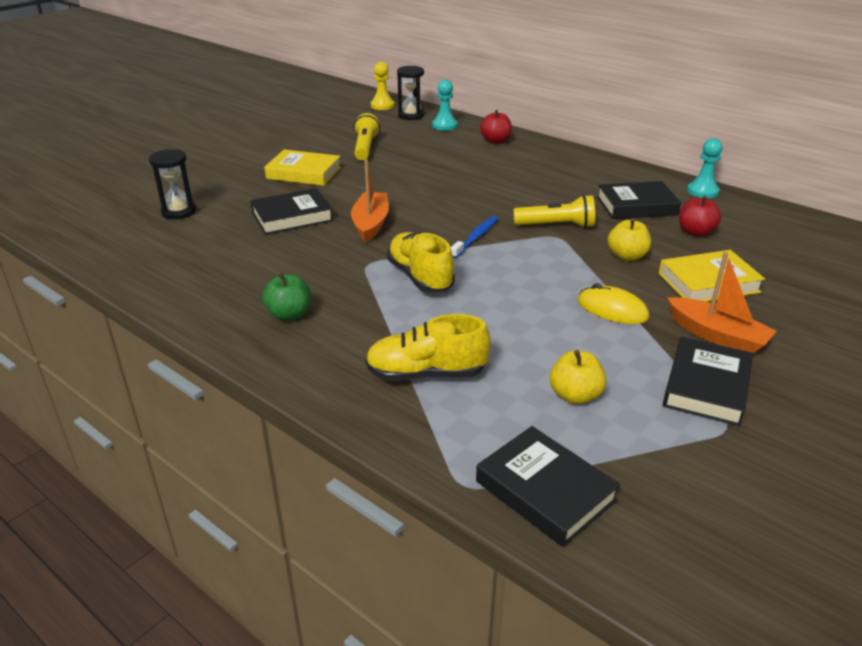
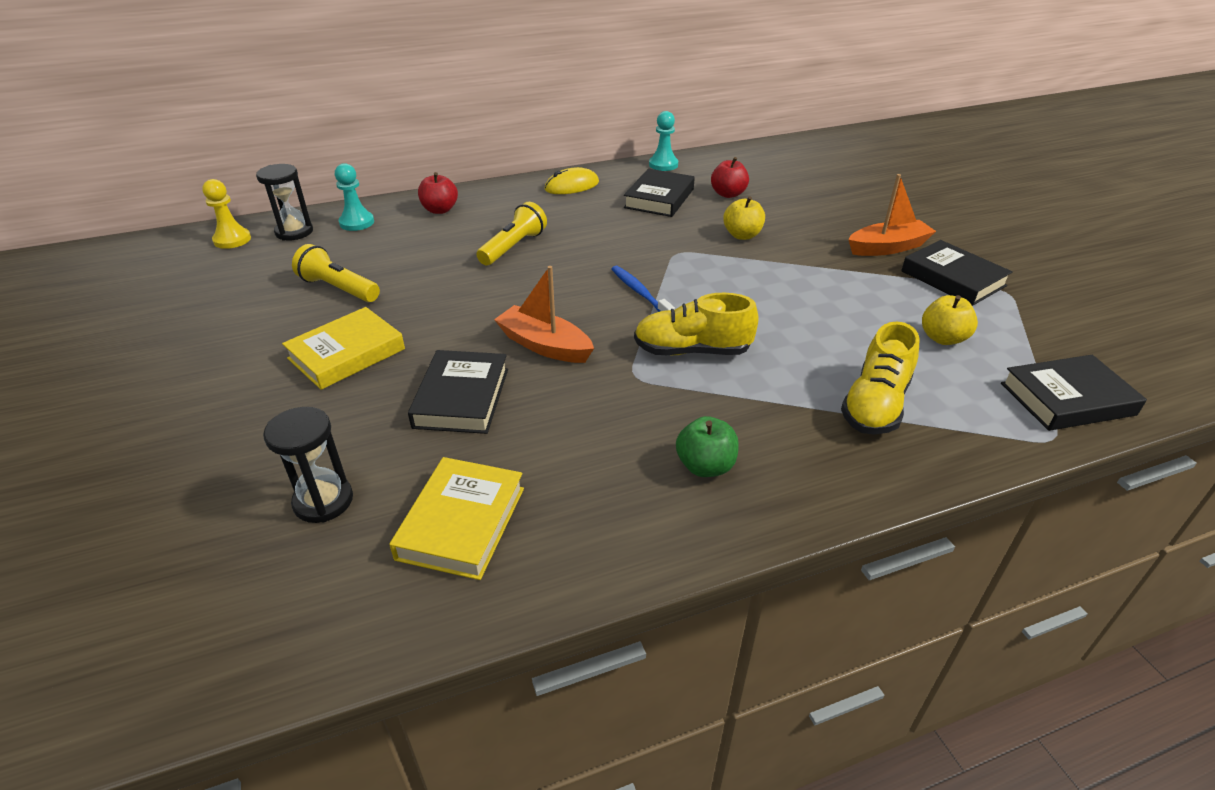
camera: 60 degrees left, 5 degrees up
yellow flashlight [513,195,595,228] -> yellow flashlight moved to [476,202,547,265]
yellow mouse [578,283,650,324] -> yellow mouse moved to [544,167,599,194]
yellow book [658,250,765,302] -> yellow book moved to [389,457,524,580]

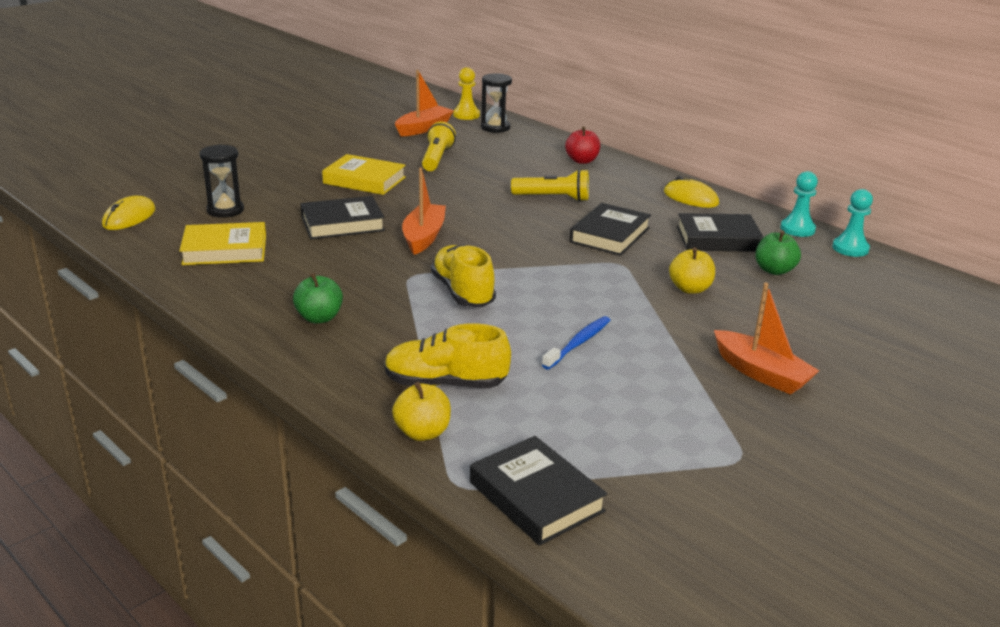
camera: 65 degrees right, 10 degrees down
turquoise pawn [335,163,374,231] -> turquoise pawn moved to [832,189,873,257]
blue toothbrush [611,266,675,312] -> blue toothbrush moved to [542,316,610,369]
red apple [711,157,749,198] -> green apple [755,230,801,275]
black book [901,240,1013,306] -> black book moved to [570,203,651,256]
yellow apple [922,295,978,345] -> yellow apple moved to [392,382,451,441]
none -> yellow mouse [102,196,156,230]
none -> orange boat [395,70,454,136]

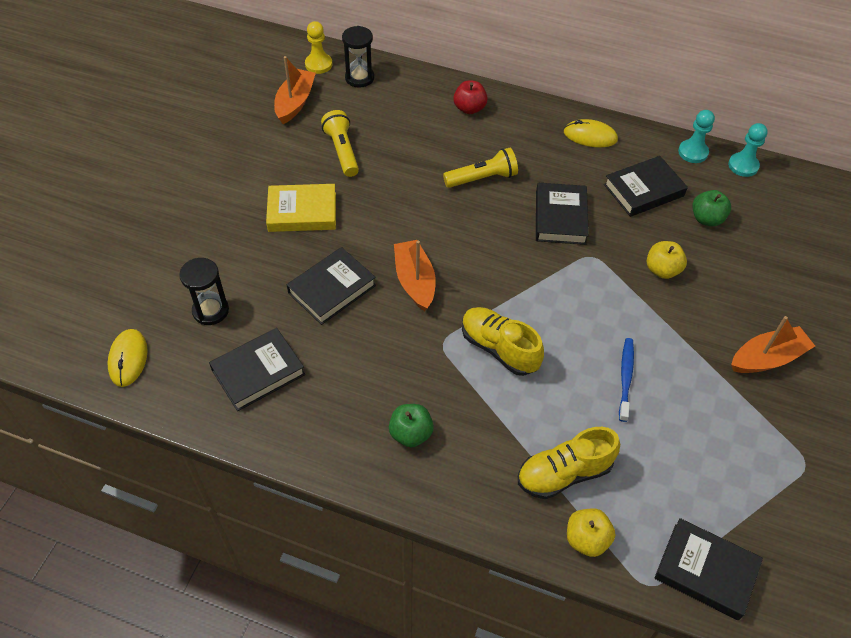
camera: 25 degrees left, 25 degrees up
yellow book [179,222,266,265] -> black book [209,328,305,411]
orange boat [714,283,819,395] -> orange boat turned 45 degrees counterclockwise [731,316,815,373]

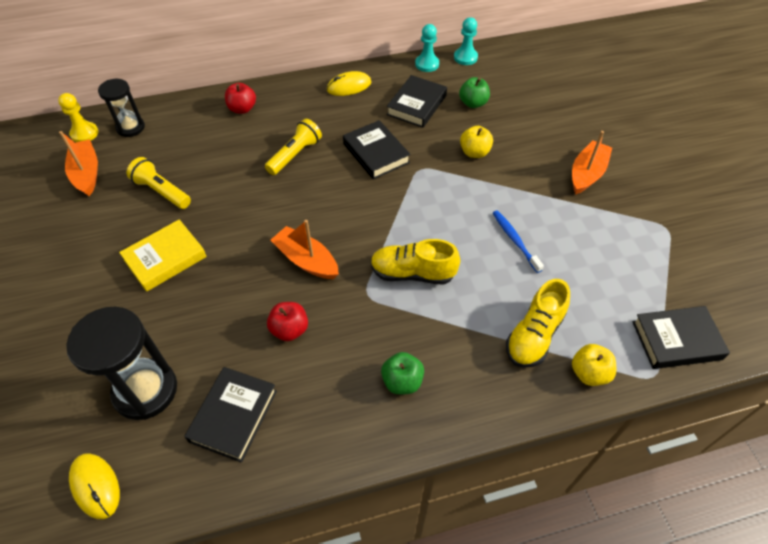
camera: 35 degrees left, 0 degrees up
black hourglass [179,258,229,325] -> black hourglass [66,307,177,420], size x1.65
black book [287,247,376,325] -> none
none -> red apple [267,302,308,341]

